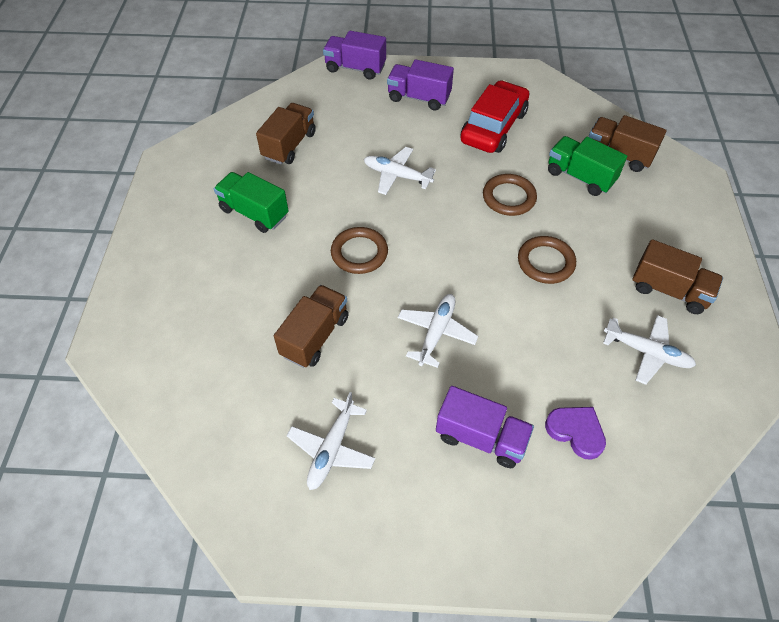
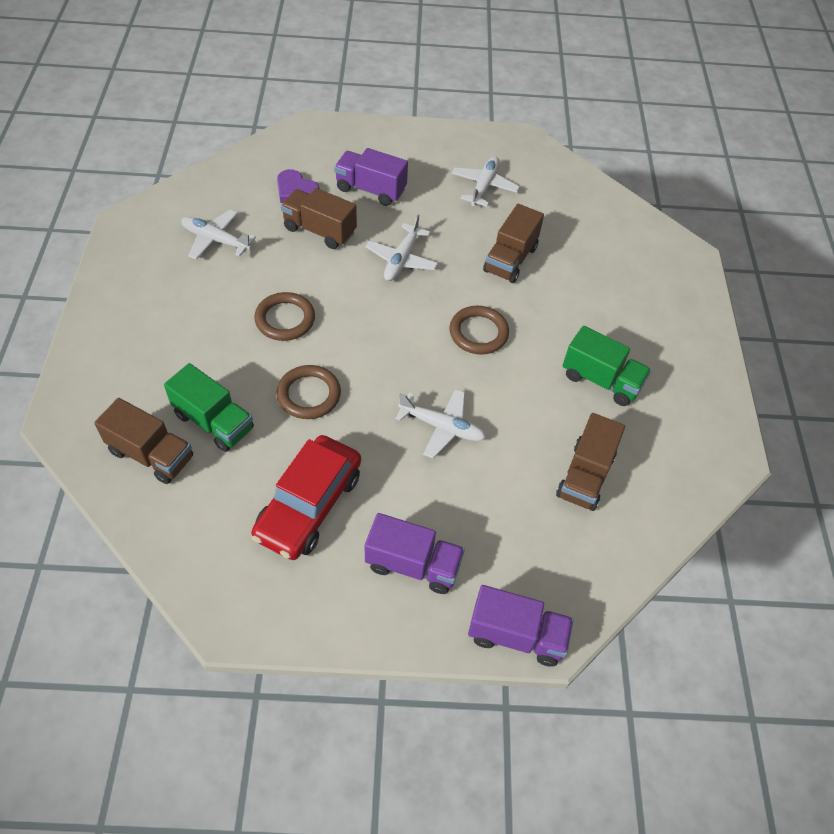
camera: 175 degrees right, 0 degrees up
brown truck [632,239,723,314] -> brown truck moved to [281,188,357,249]

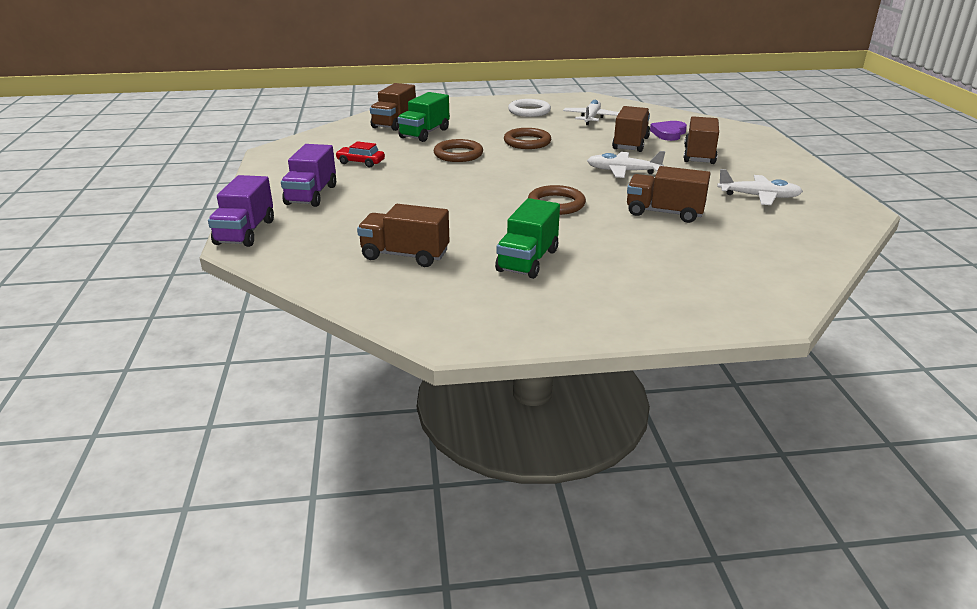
camera: 85 degrees right, 25 degrees down
red car [251,435,361,560] -> red car [335,141,385,167], size x0.49
purple truck [334,148,408,206] -> brown truck [684,116,719,164]
white plane [395,389,486,458] -> none
none -> white ring [508,99,551,117]

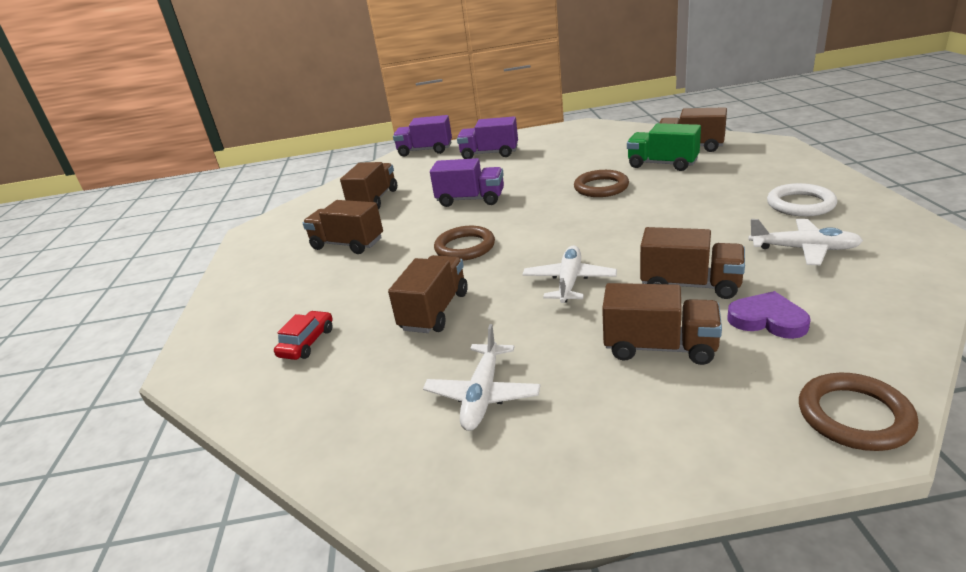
camera: 95 degrees right, 0 degrees up
red car [335,141,385,167] -> red car moved to [274,311,333,360]
green truck [495,198,560,279] -> brown truck [303,200,383,254]
brown ring [504,128,551,149] -> brown ring moved to [799,373,918,451]
none -> purple truck [430,158,504,207]

